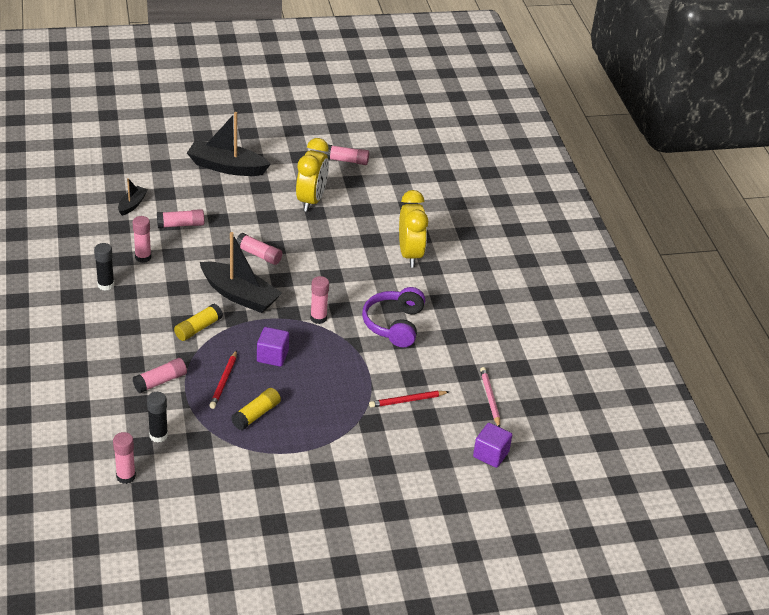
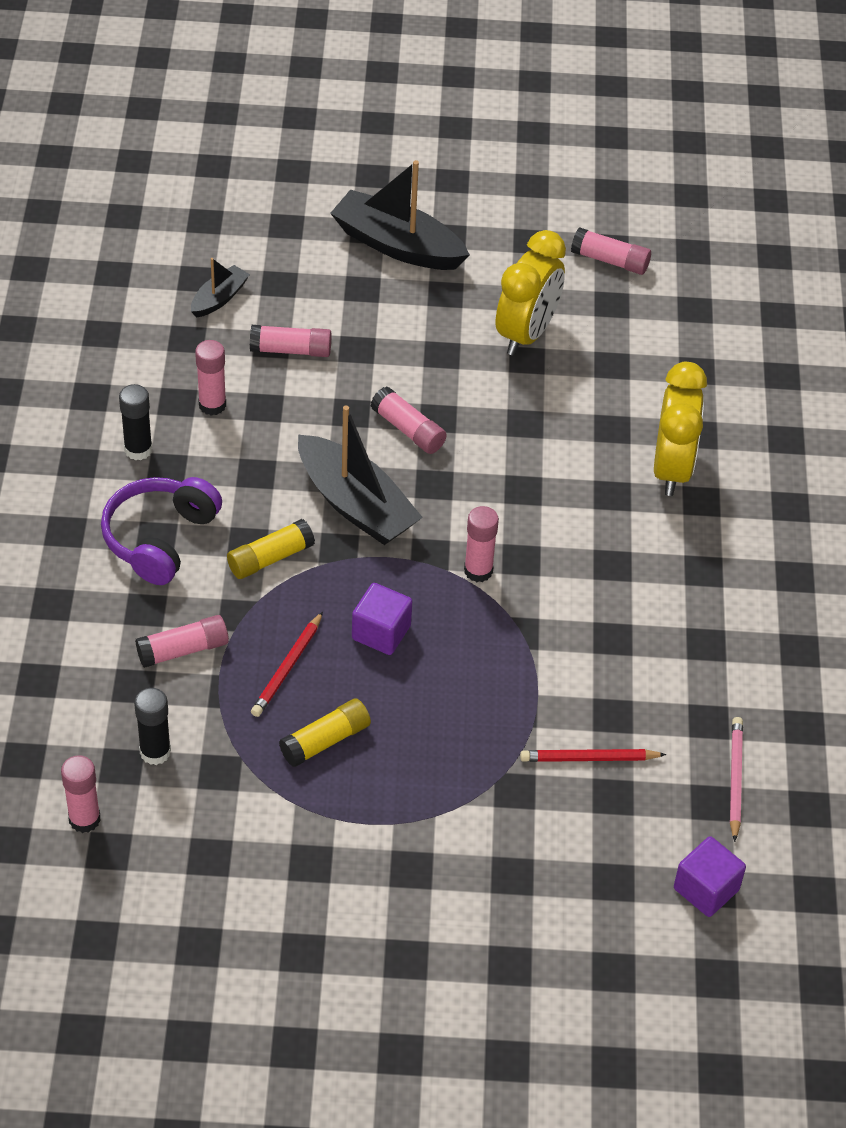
camera: 15 degrees right, 10 degrees up
purple headphones [362,287,425,347] -> purple headphones moved to [101,477,222,585]

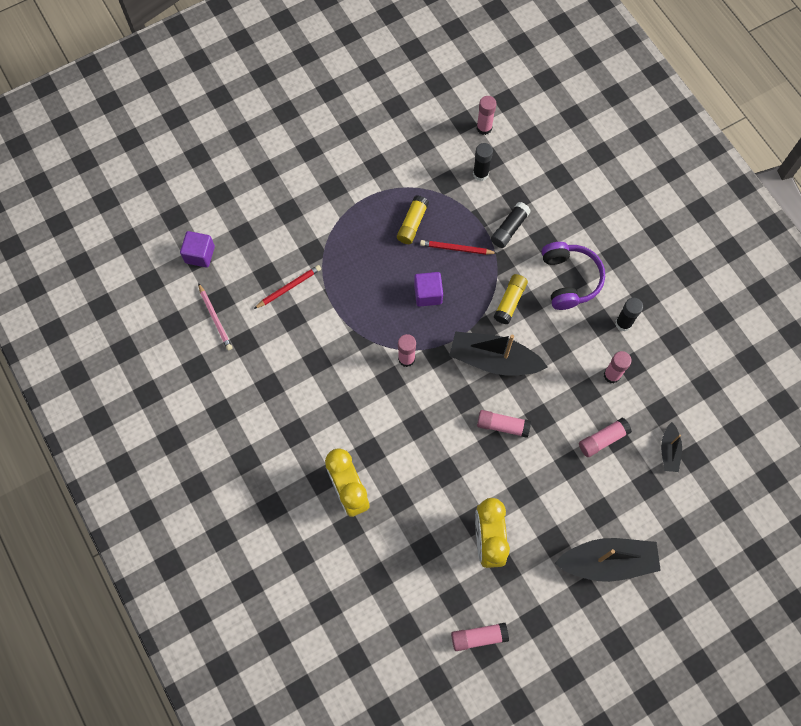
camera: 150 degrees right, 20 degrees up
pink glue stick [135,615,229,668] -> black glue stick [491,202,531,248]
red pencil [251,612,323,717] -> red pencil turned 75 degrees counterclockwise [420,240,497,255]

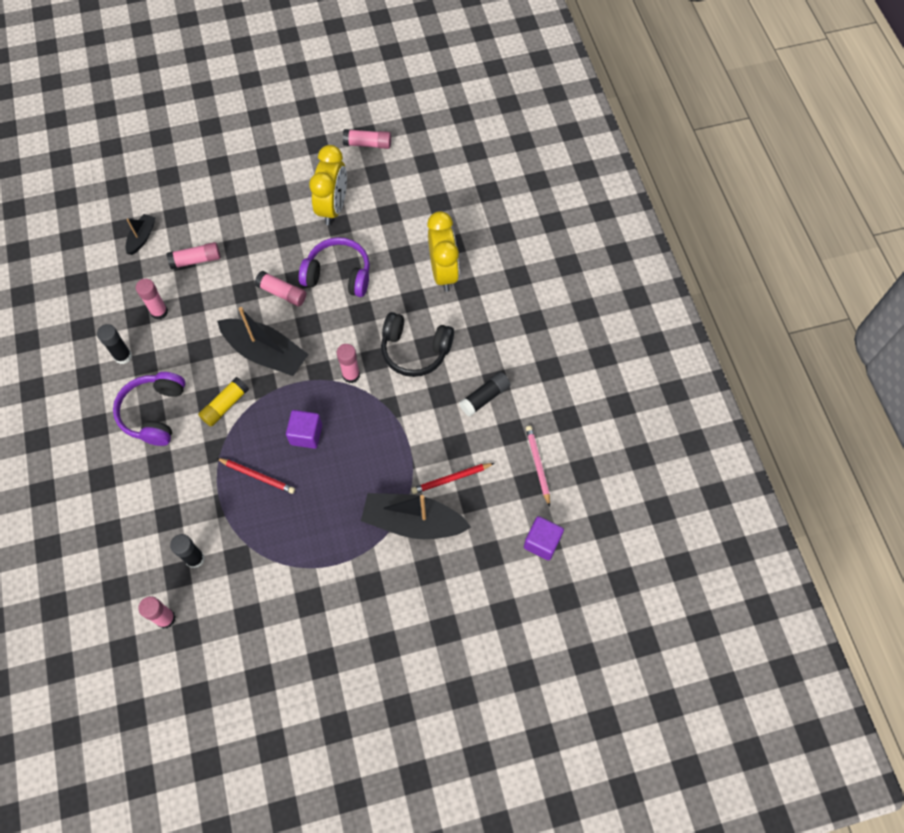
camera: 165 degrees left, 5 degrees down
yellow glue stick [397,196,429,244] -> none
black glue stick [491,202,531,248] -> black glue stick moved to [459,372,511,417]
black boat [555,538,661,582] -> black boat moved to [361,493,471,539]
none -> purple headphones [299,237,370,297]
none -> black headphones [381,312,454,377]

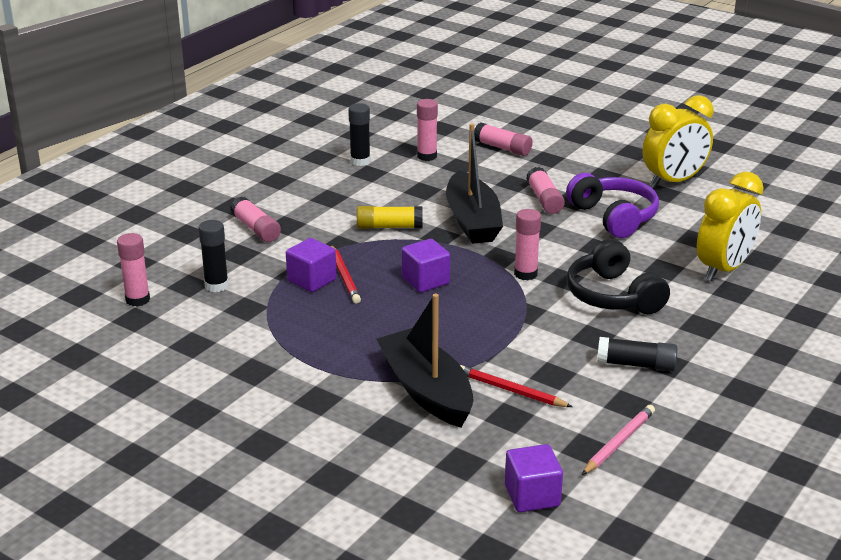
camera: 50 degrees right, 35 degrees down
purple headphones [113,372,185,446] -> none
black boat [125,214,156,255] -> none
pink glue stick [343,129,391,149] -> pink glue stick moved to [230,196,281,242]
none -> purple cube [286,238,337,292]

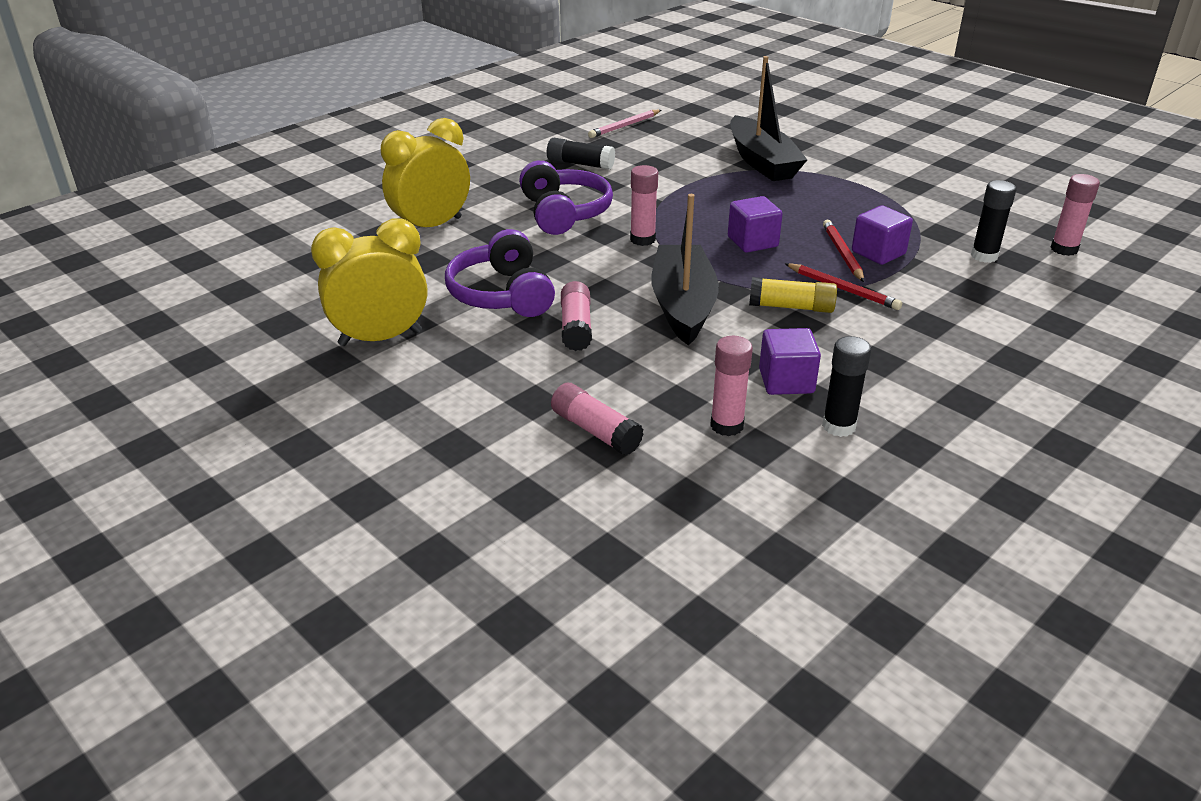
camera: 170 degrees left, 5 degrees up
pink glue stick [230,196,281,242] -> none
red pencil [460,365,572,407] -> red pencil moved to [785,263,902,310]
purple cube [505,444,563,512] -> purple cube moved to [759,328,821,395]
black headphones [566,239,670,314] -> purple headphones [519,161,613,235]

